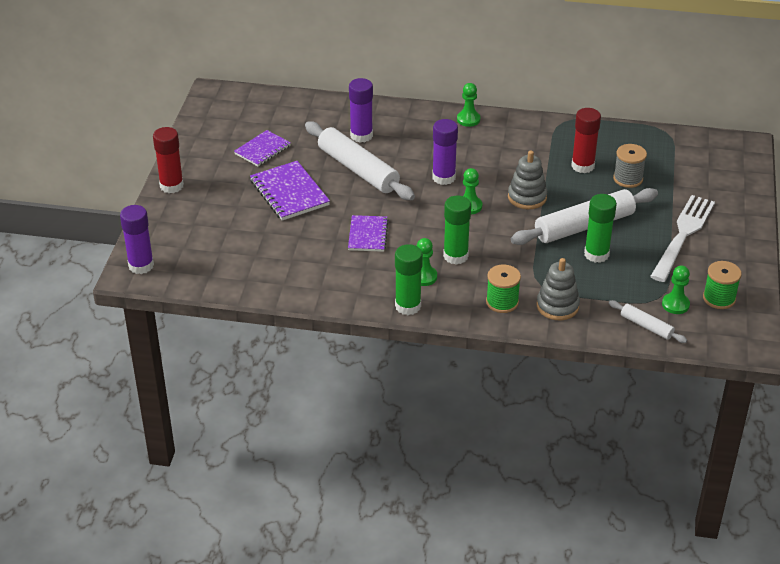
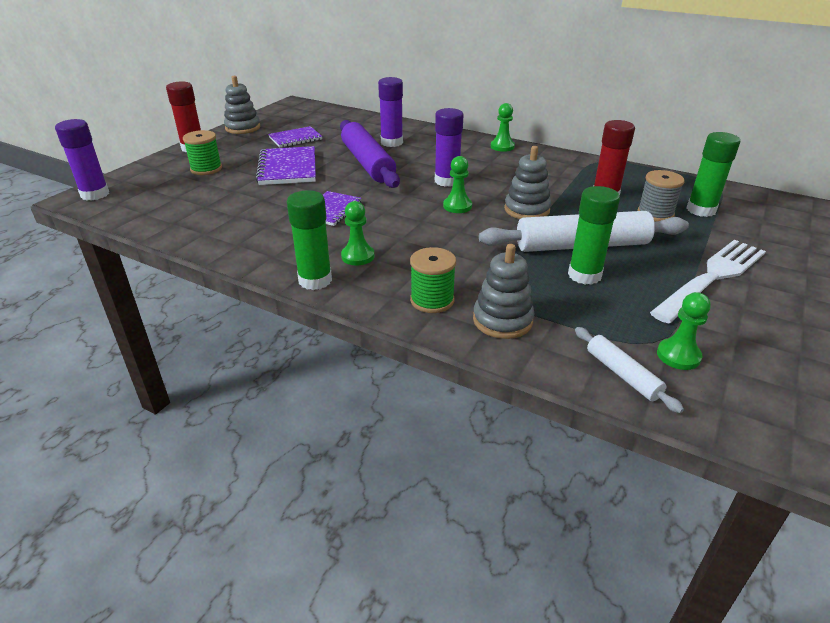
camera: 20 degrees right, 5 degrees down
white rolling pin [305,121,415,200] -> purple rolling pin [340,120,400,188]
green glue stick [443,195,471,265] -> green glue stick moved to [687,132,740,217]
green spool [703,261,742,309] -> green spool moved to [183,130,222,175]
none -> grey stacking toy [224,76,260,134]

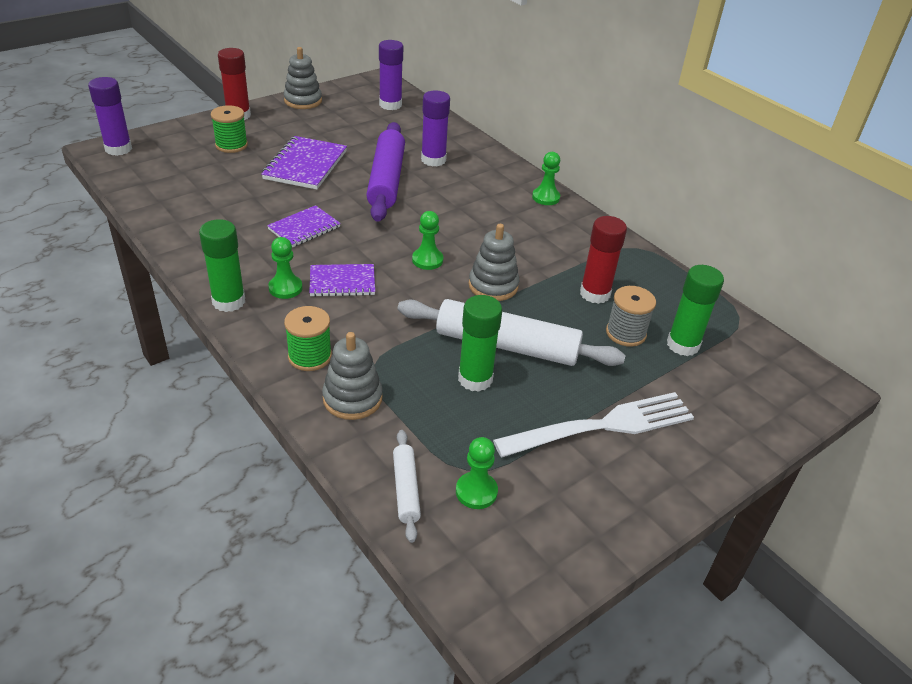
camera: 20 degrees right, 5 degrees up
purple notebook [268,126,323,148] -> purple notebook moved to [309,264,375,297]
purple glue stick [435,108,463,187] -> purple glue stick moved to [379,40,403,110]

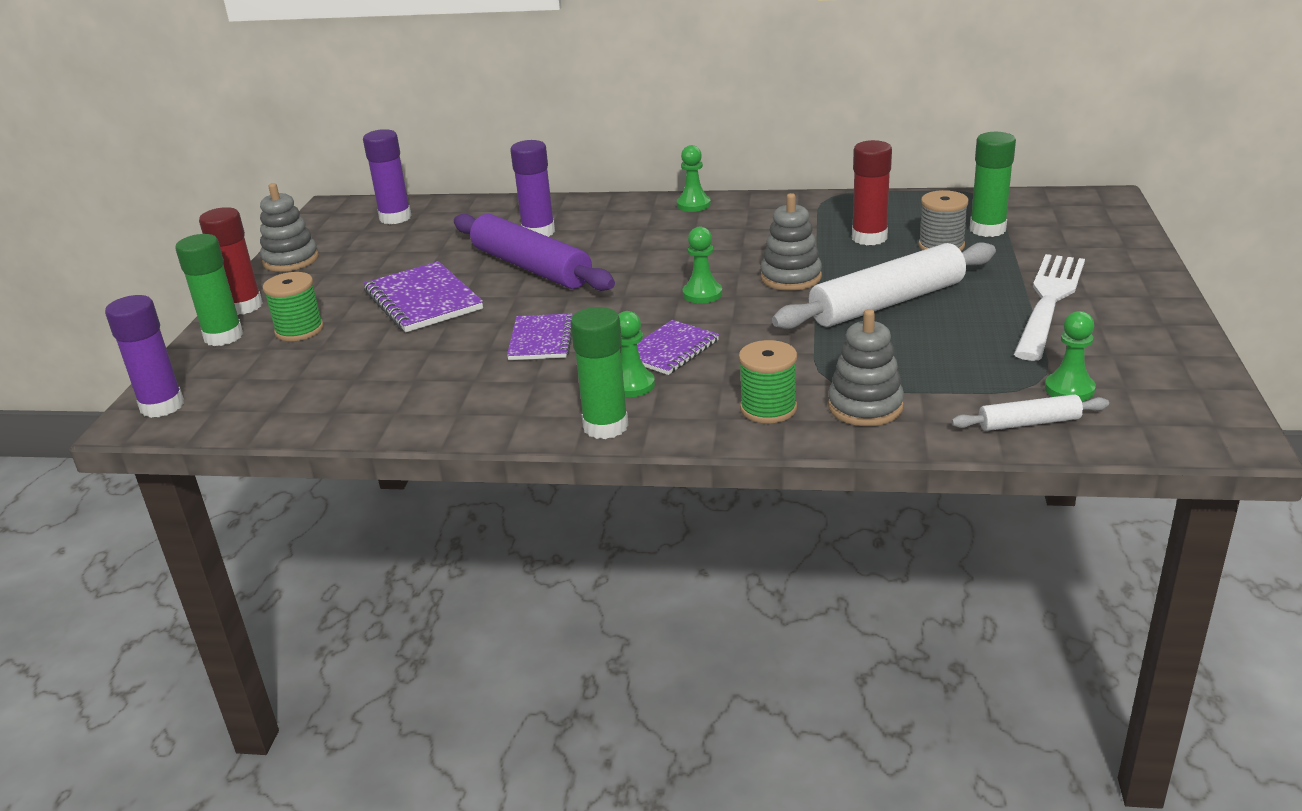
camera: 40 degrees left, 10 degrees down
white rolling pin [393,430,421,543] -> white rolling pin turned 45 degrees counterclockwise [951,394,1109,431]
green glue stick [458,295,502,392] -> green glue stick moved to [175,234,243,346]

